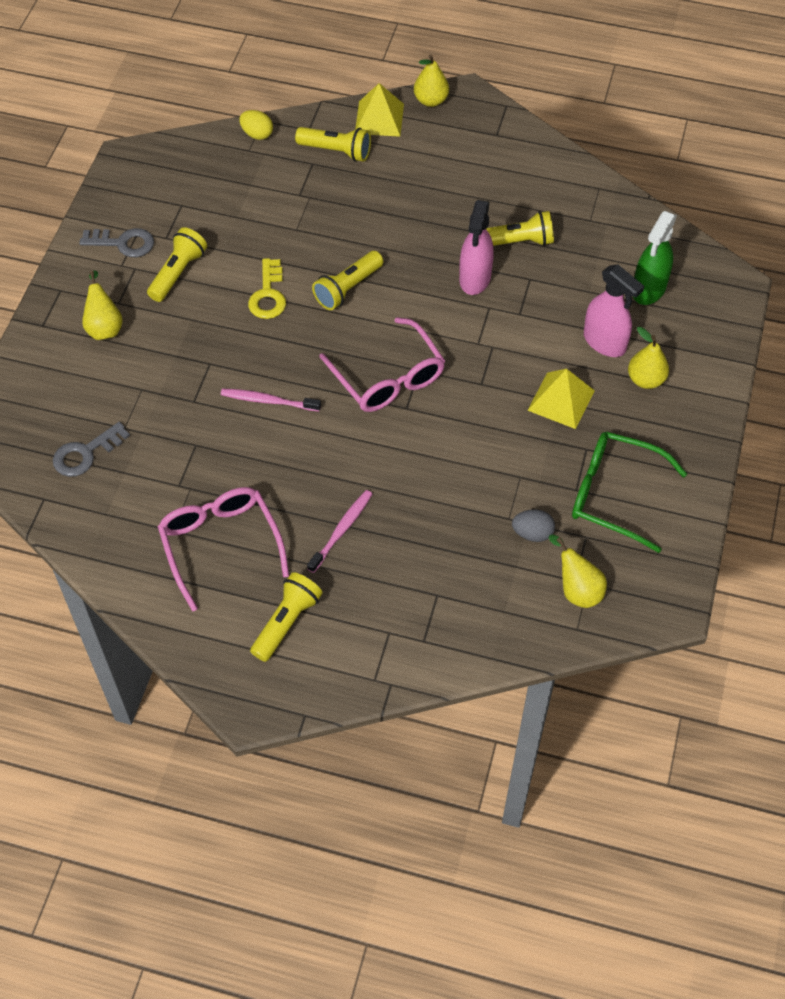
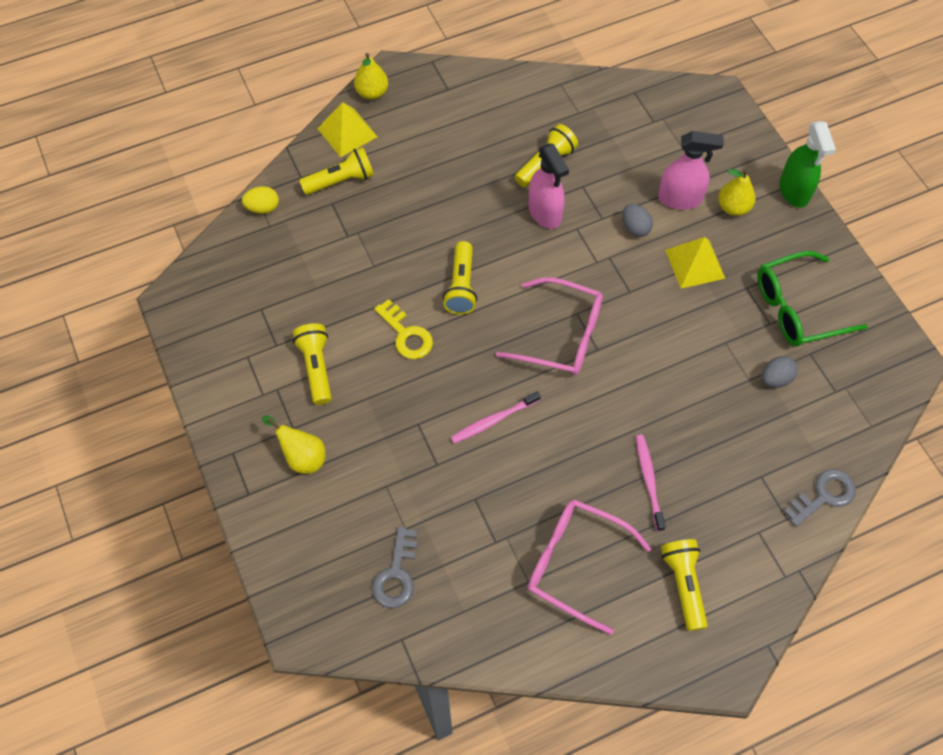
camera: 40 degrees left, 5 degrees up
grey key [79,228,154,257] -> grey key moved to [783,469,856,527]
yellow pear [548,535,607,608] -> none
green spray bottle [633,211,677,305] -> green spray bottle moved to [779,121,836,208]
none -> grey egg [622,204,653,237]

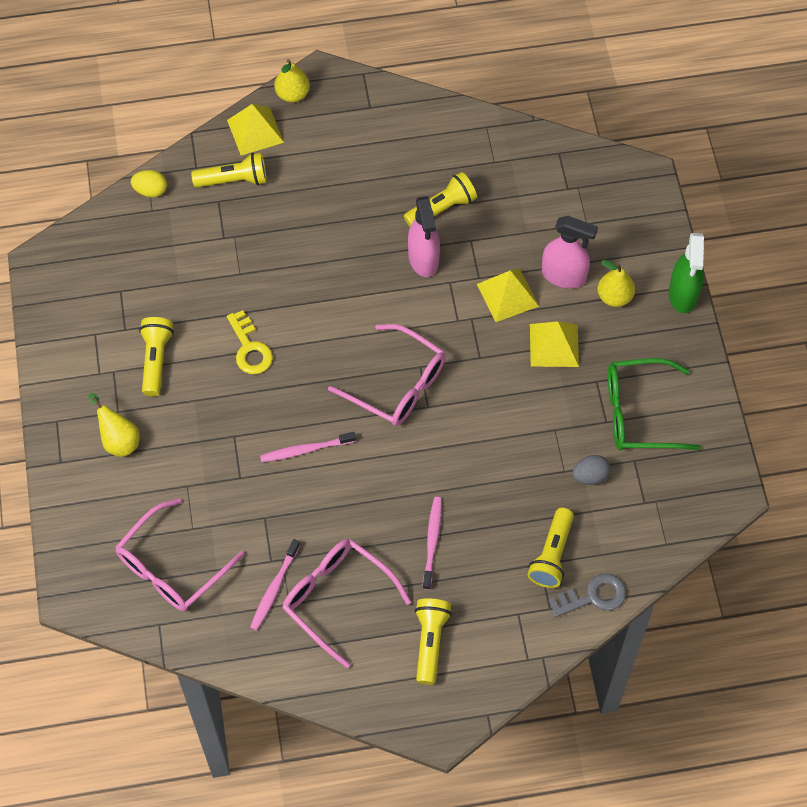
camera: 15 degrees right, 0 degrees up
grey key [372,527,418,608] -> pink glasses [115,498,245,611]
yellow flashlight [443,241,477,315] -> yellow flashlight moved to [528,508,574,588]
grey egg [622,204,653,237] -> yellow pyramid [477,269,539,322]
none -> pink toothbrush [250,539,300,631]

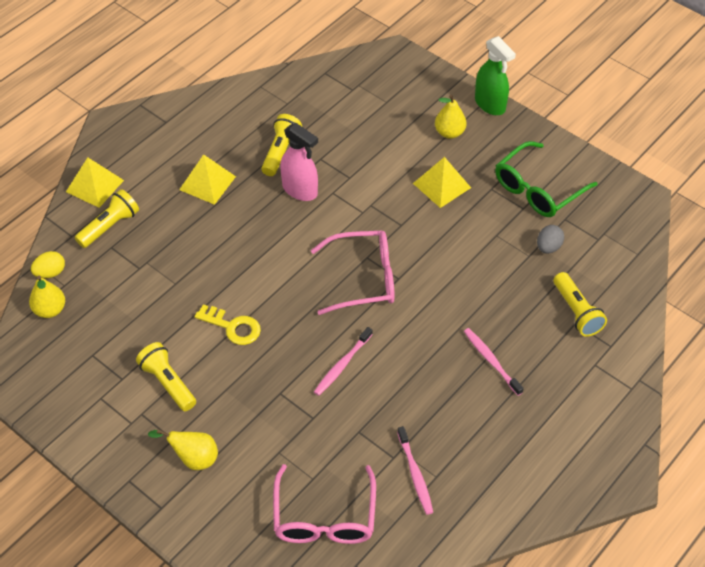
camera: 40 degrees left, 10 degrees down
yellow pear [274,59,310,102] -> yellow pear moved to [29,275,65,318]
pink glasses [282,539,411,668] -> none
yellow flashlight [415,598,452,685] -> none
yellow pyramid [477,269,539,322] -> yellow pyramid moved to [179,154,236,205]
pink spray bottle [542,216,598,288] -> none
grey key [549,573,626,618] -> none

